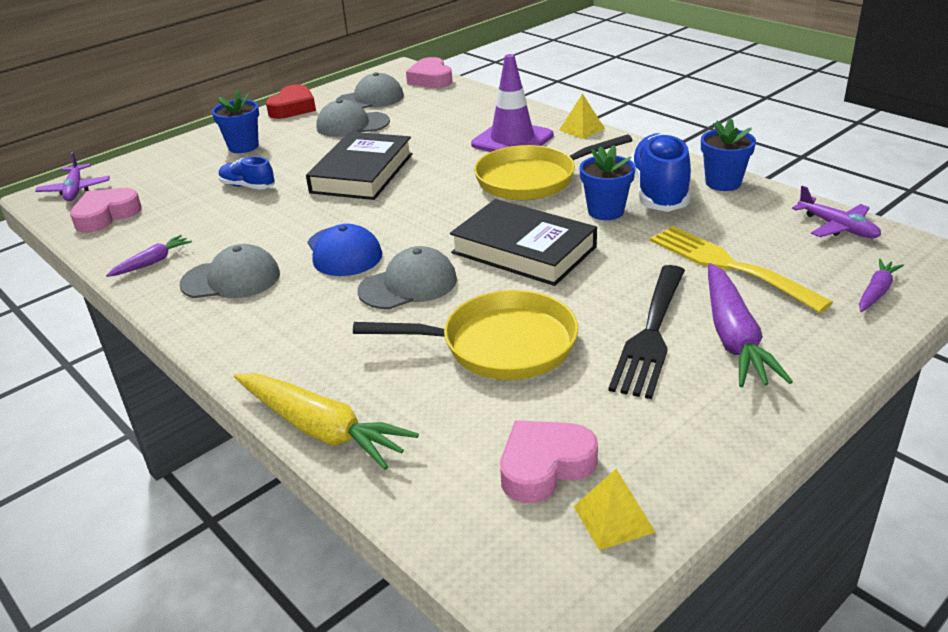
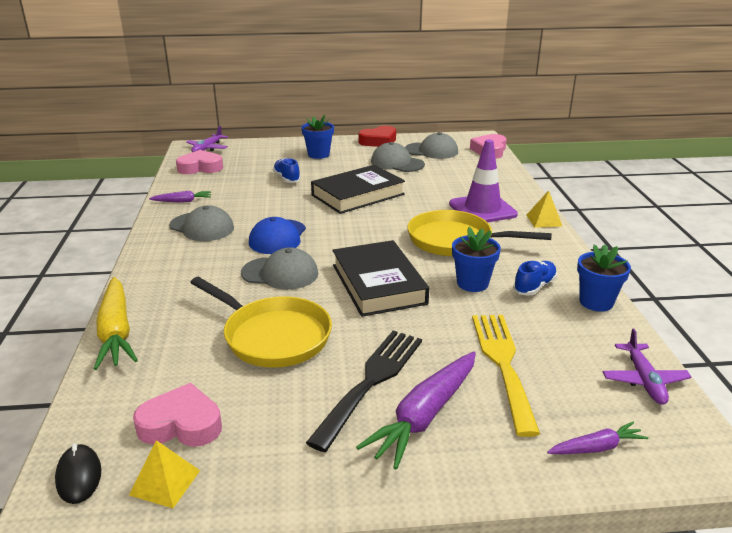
camera: 35 degrees right, 5 degrees down
black fork [608,265,685,399] -> black fork turned 150 degrees clockwise [306,330,422,452]
blue shoe [630,133,691,212] -> blue shoe [513,260,557,296], size x0.53
none -> black mouse [55,443,101,504]

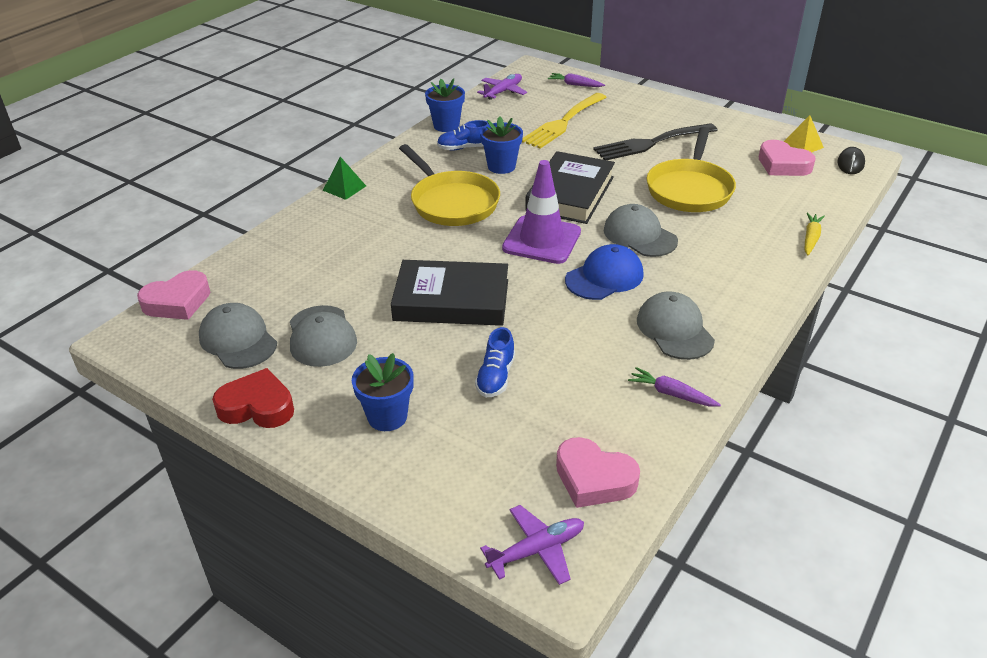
camera: 140 degrees left, 10 degrees up
yellow carrot [94,277,138,370] -> yellow carrot [805,213,825,256], size x0.53
yellow pan [190,277,332,368] -> yellow pan turned 150 degrees counterclockwise [647,127,736,212]
purple carrot [356,352,476,470] -> none
purple traffic cone [449,140,518,222] -> purple traffic cone moved to [502,160,581,264]
yellow pyramid [527,190,563,228] -> green pyramid [323,157,366,200]

